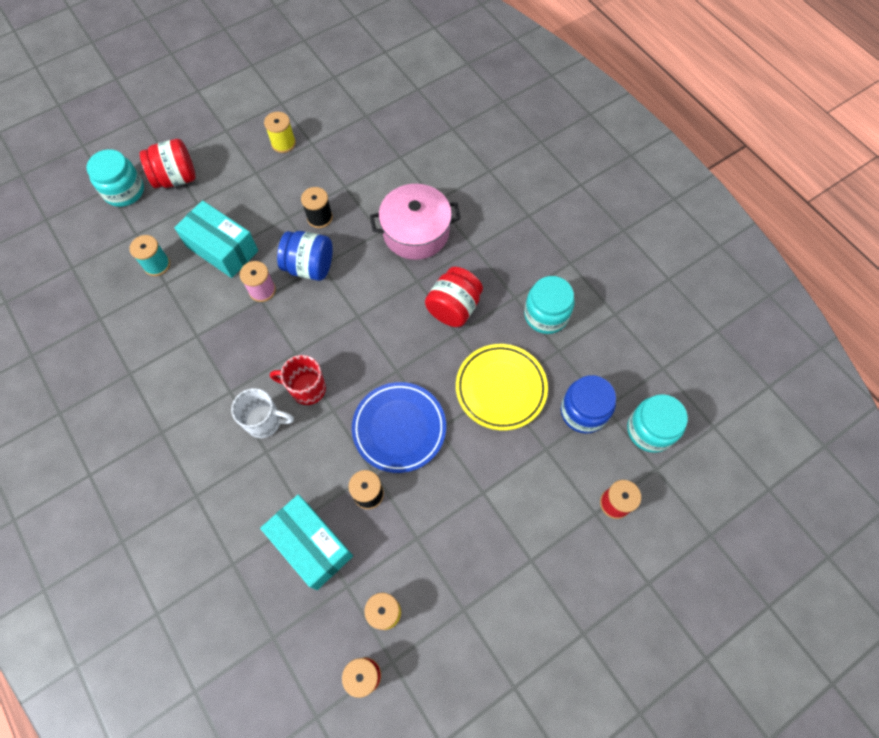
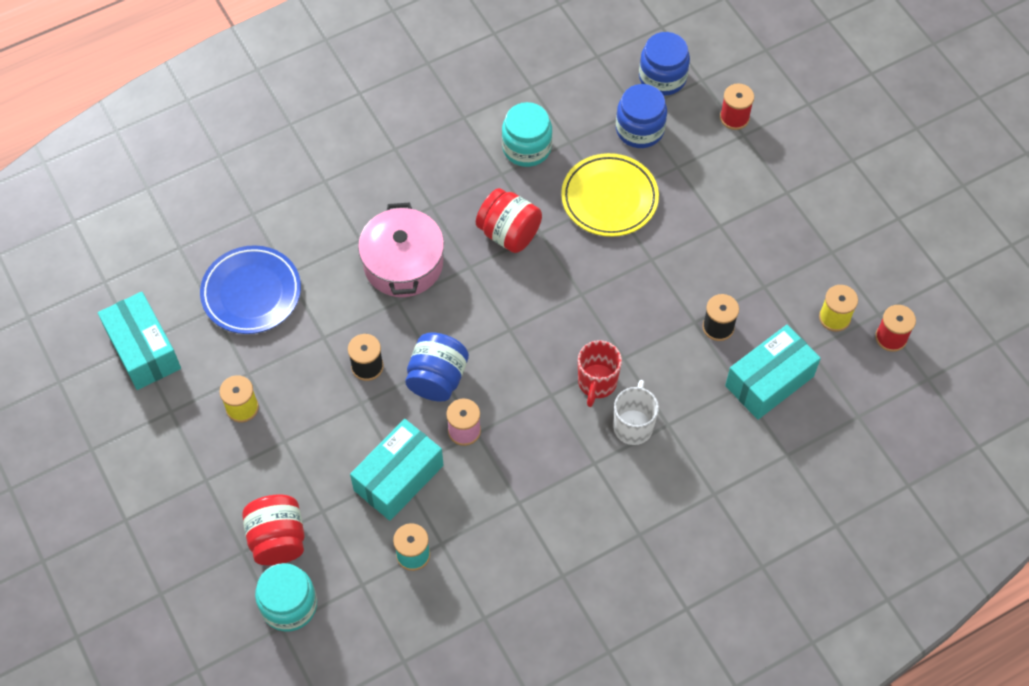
camera: 85 degrees left, 5 degrees down
blue plate [352,382,446,473] -> blue plate moved to [200,245,301,334]
turquoise jar [627,394,688,453] -> blue jar [639,32,690,96]
none -> turquoise box [98,292,181,390]

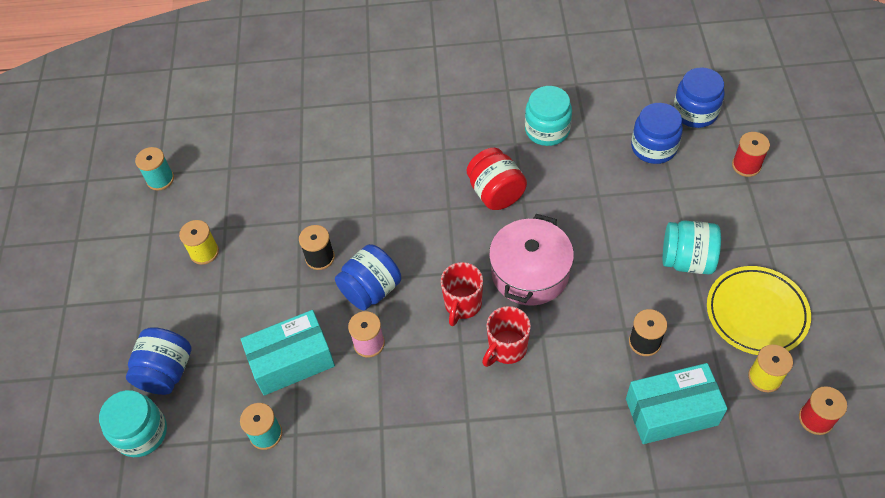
camera: 30 degrees right, 5 degrees down
turquoise box [98,292,181,390] -> turquoise spool [135,147,174,191]
blue plate [200,245,301,334] -> none
red jar [242,494,305,565] -> blue jar [126,327,192,395]
pink pot [358,202,444,297] -> pink pot moved to [489,214,574,306]
yellow plate [561,153,659,237] -> yellow plate moved to [707,266,811,355]
white mug [613,380,659,445] -> none
none -> red mug [441,262,483,326]
none -> turquoise jar [663,220,721,275]

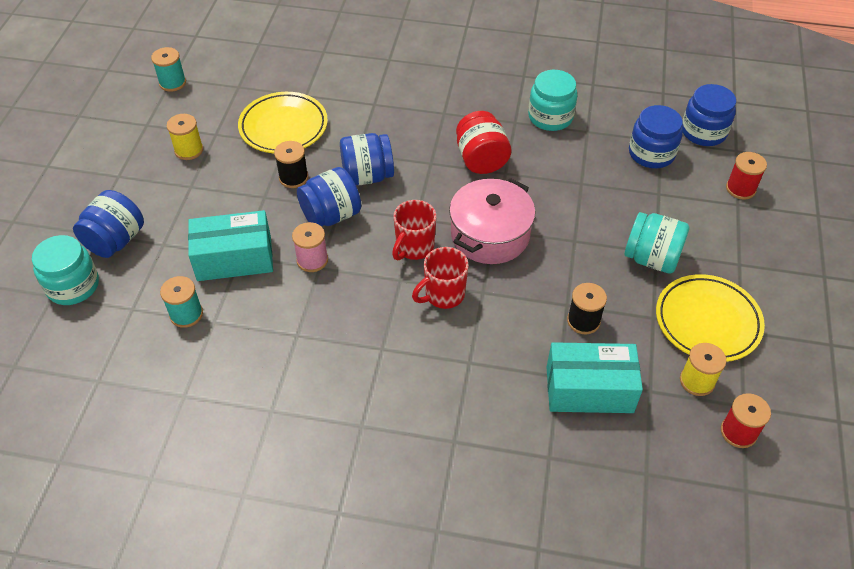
camera: 10 degrees right, 5 degrees down
none -> yellow plate [238,92,328,153]
none -> blue jar [340,133,394,186]

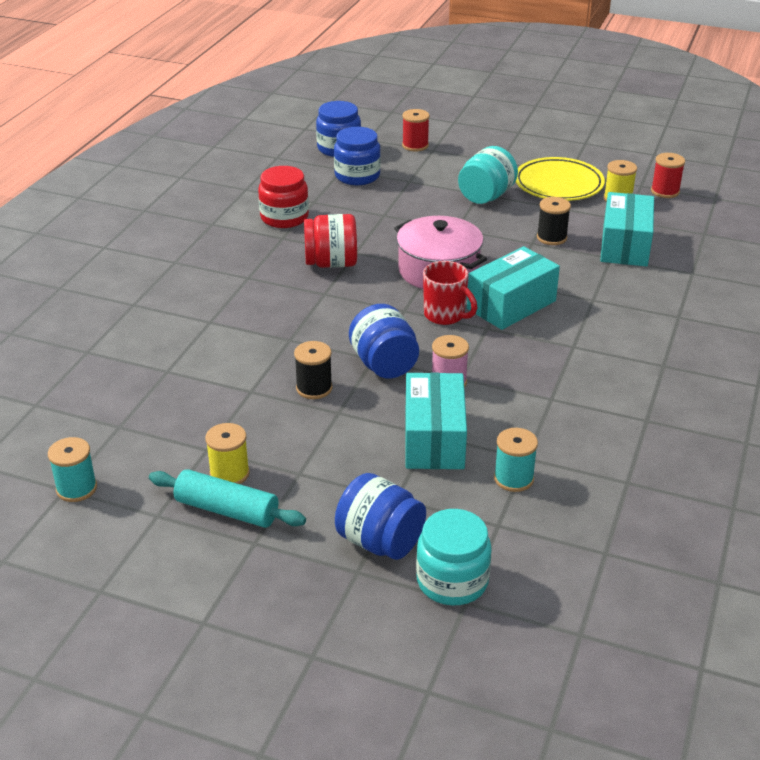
camera: 80 degrees left, 15 degrees down
yellow plate [238,92,328,153] -> none
blue jar [340,133,394,186] -> none
red mug [412,247,469,309] -> turquoise box [467,246,560,330]
turquoise jar [528,70,578,131] -> red jar [258,166,309,228]
none -> turquoise rolling pin [149,469,306,528]

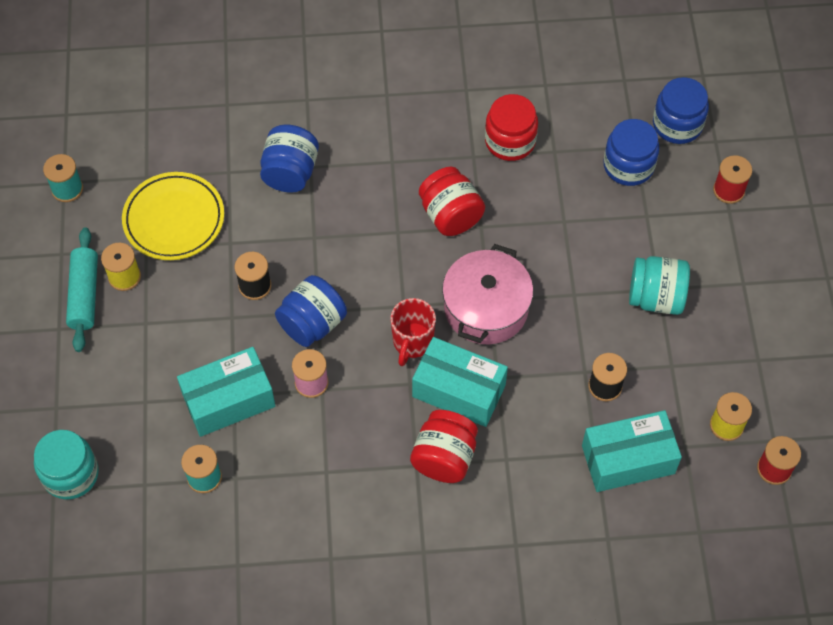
camera: 65 degrees right, 25 degrees up
blue jar [335,473,426,560] -> blue jar moved to [260,124,319,193]
yellow plate [516,157,605,201] -> yellow plate moved to [122,172,224,260]
none -> red jar [410,410,478,483]

